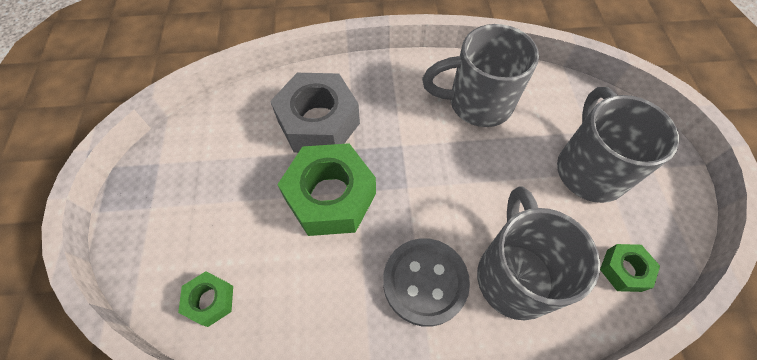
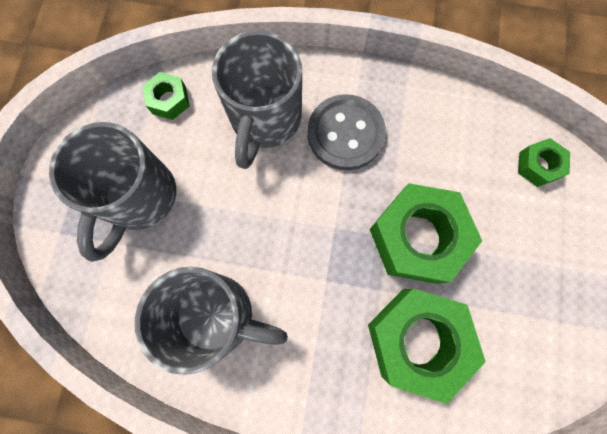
camera: 165 degrees left, 15 degrees up
grey nut [270,73,360,153] -> green nut [368,289,486,404]

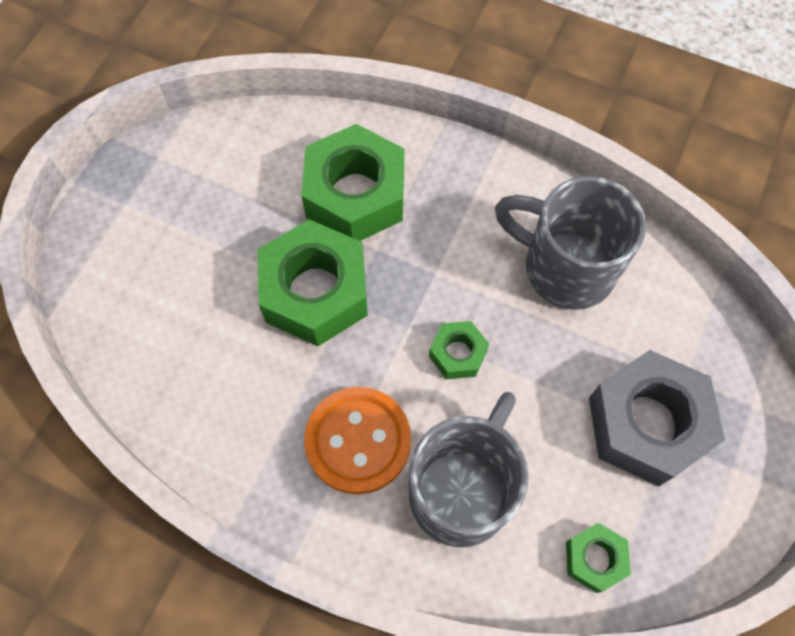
camera: 165 degrees left, 10 degrees down
grey mug [49,122,176,262] -> grey nut [589,350,725,487]
grey button [308,94,386,170] -> orange button [304,387,411,494]
green nut [518,138,570,187] -> green nut moved to [429,321,489,379]

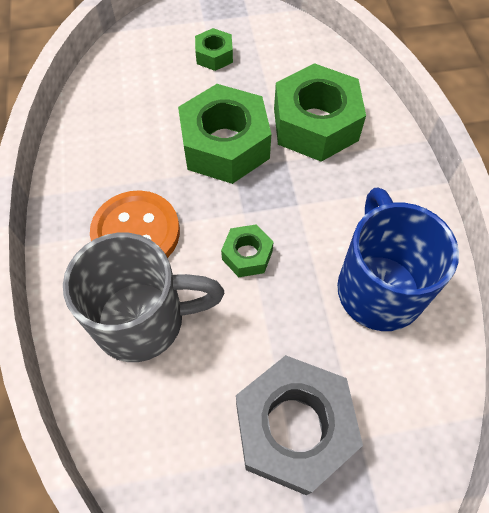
camera: 55 degrees right, 5 degrees down
grey mug [495,176,646,310] -> blue mug [337,188,459,331]
green nut [566,523,631,593] -> green nut moved to [195,28,233,71]

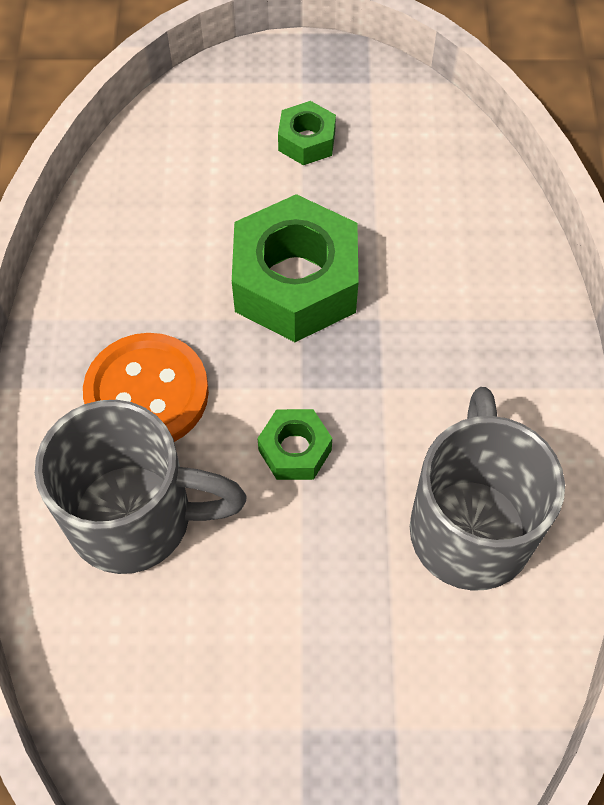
camera: 10 degrees right, 0 degrees up
grey nut [236,355,363,495] -> none
green nut [274,63,366,162] -> none
blue mug [337,188,459,331] -> grey mug [410,387,565,591]

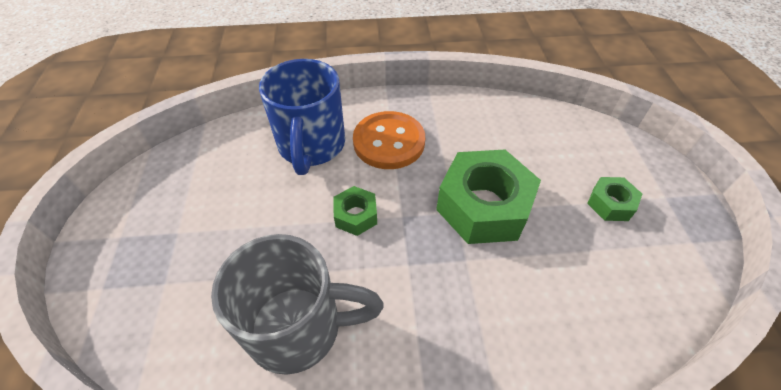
camera: 85 degrees right, 10 degrees down
grey mug [35,400,247,574] -> blue mug [259,59,345,175]

